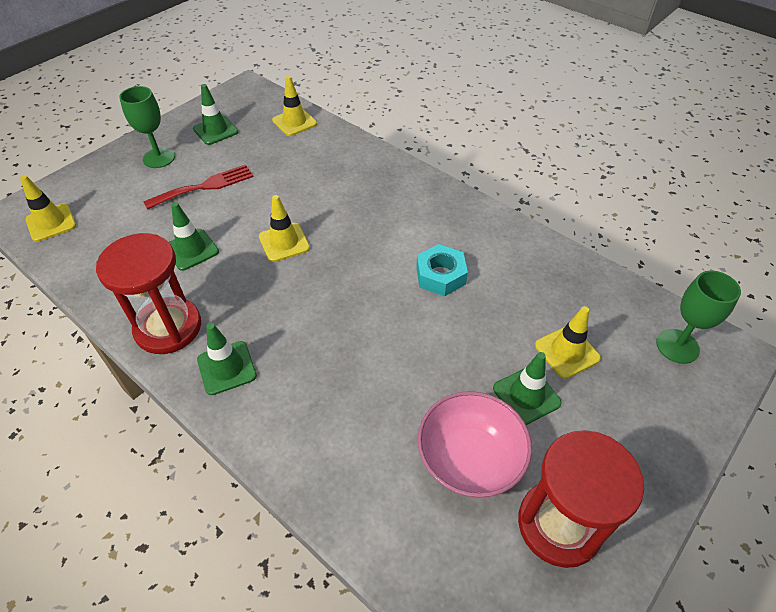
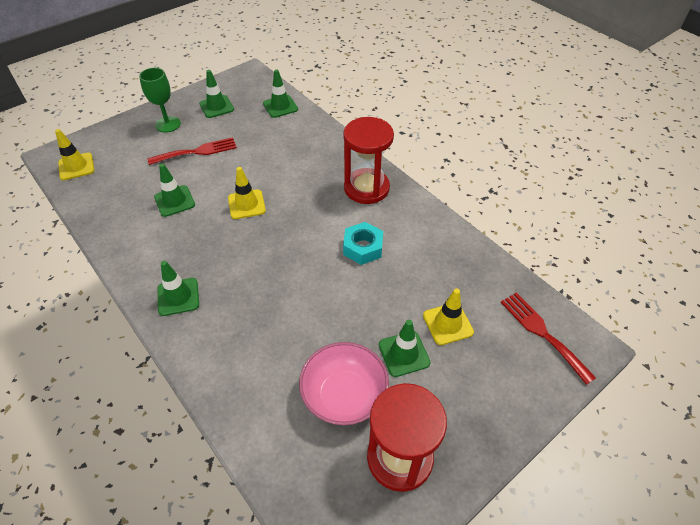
camera: 10 degrees right, 0 degrees up
red hourglass [96,233,201,354] -> red hourglass moved to [343,117,394,204]
yellow traffic cone [272,76,317,136] -> green traffic cone [263,69,298,118]
green goblet [656,271,741,364] -> red fork [501,292,596,385]

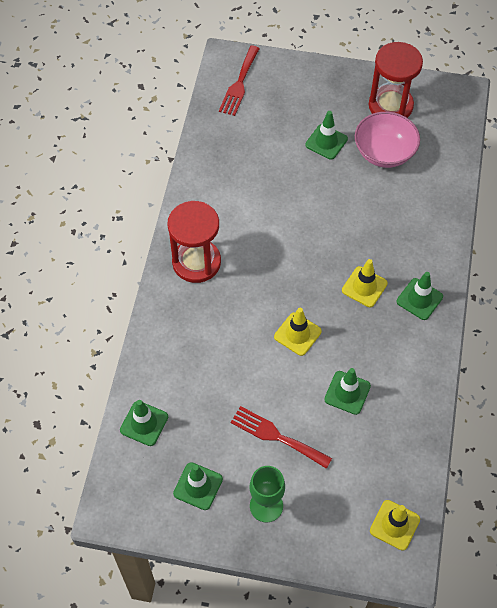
camera: 130 degrees left, 10 degrees up
turquoise nut [343,222,383,265] -> none
yellow traffic cone [423,288,474,345] -> yellow traffic cone moved to [342,259,388,307]

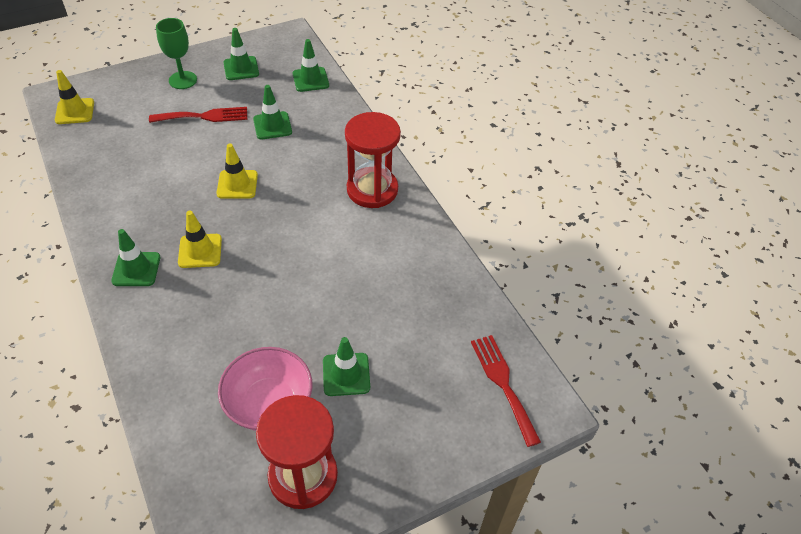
camera: 140 degrees right, 10 degrees down
green traffic cone [324,368,371,415] -> green traffic cone moved to [253,85,292,139]

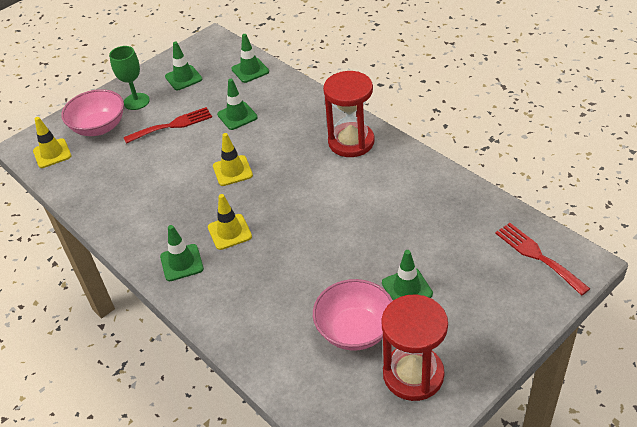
camera: 10 degrees left, 5 degrees down
none -> pink bowl [61,89,124,136]

